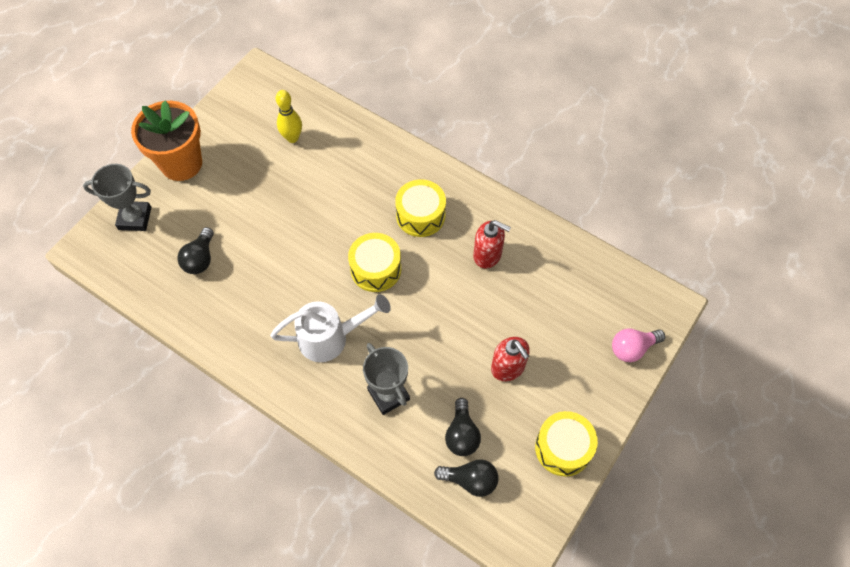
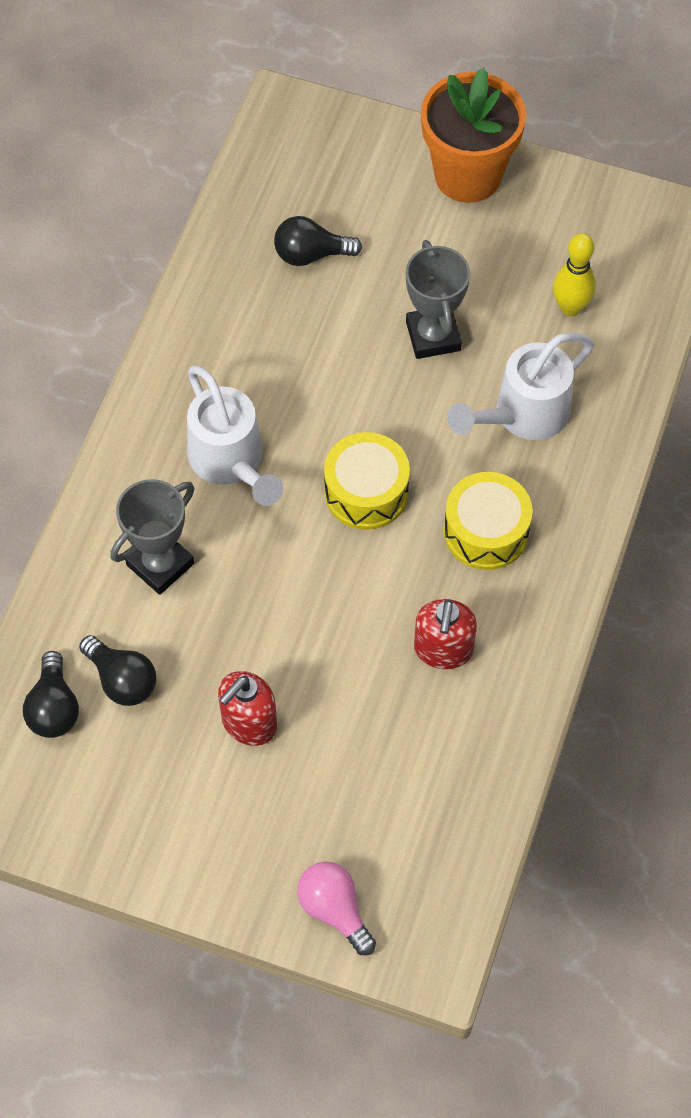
camera: 75 degrees right, 0 degrees up
grey trophy [83,164,151,231] -> grey trophy moved to [406,240,470,359]
black light bulb [445,398,481,456] -> black light bulb turned 120 degrees counterclockwise [79,635,156,706]
yellow drum [535,411,598,476] -> none
none -> white watering can [448,333,594,440]

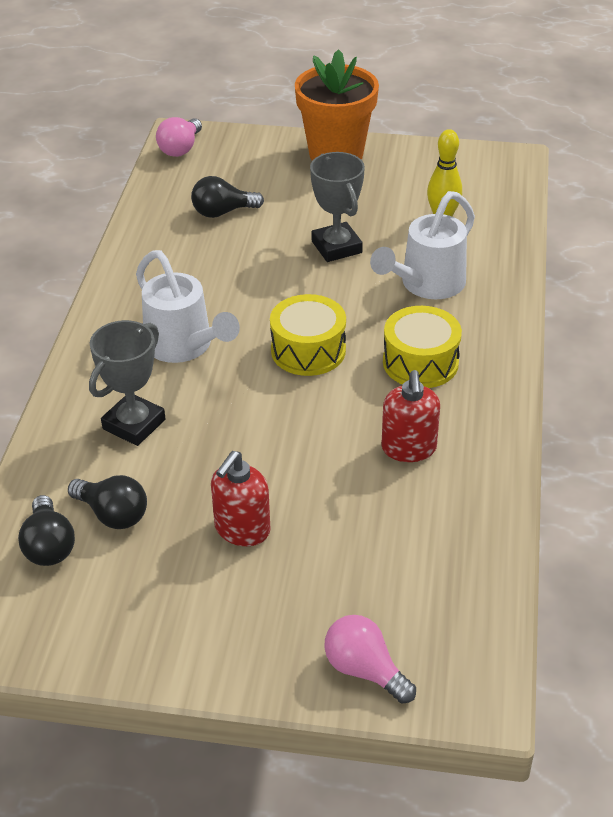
camera: 10 degrees left, 20 degrees down
none -> pink light bulb [156,117,202,157]

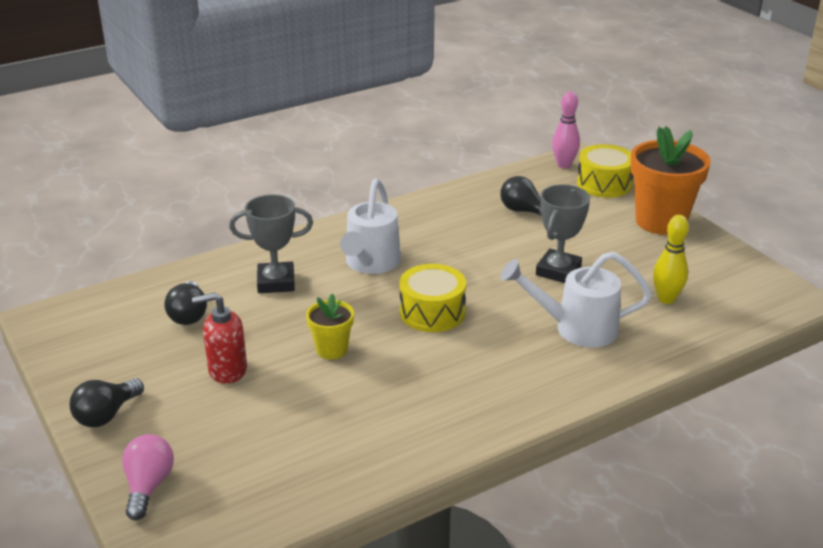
camera: 50 degrees right, 10 degrees down
black light bulb [18,495,75,566] -> black light bulb moved to [70,378,144,427]
pink light bulb [156,117,202,157] -> pink bowling pin [552,92,580,168]
red soap dispenser [381,370,440,462] -> none
yellow drum [383,306,462,388] -> yellow drum moved to [577,144,633,198]
none -> yellow flower pot [306,294,354,360]

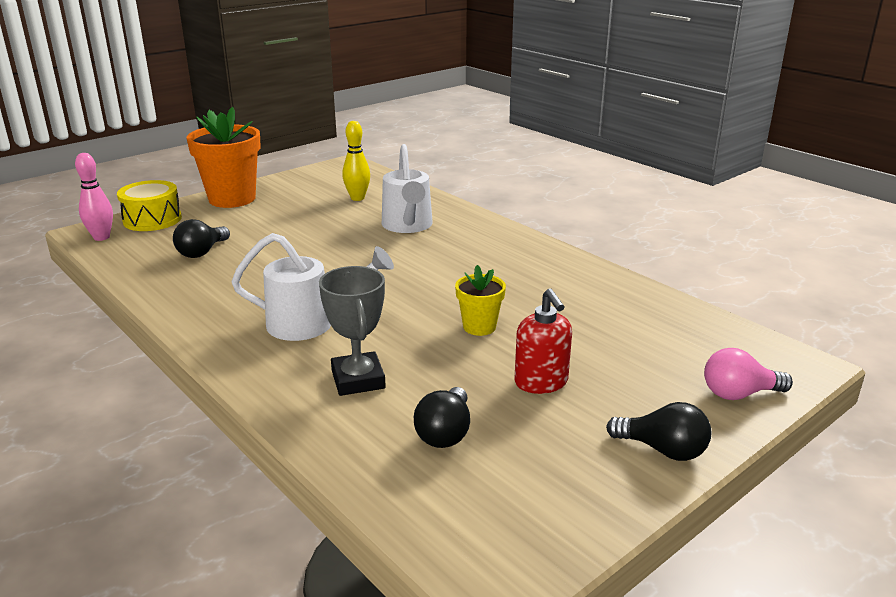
camera: 100 degrees left, 5 degrees down
black light bulb [164,281,207,325] -> black light bulb turned 120 degrees clockwise [414,387,470,448]
yellow drum [400,264,466,332] -> none
grey trophy [536,184,590,283] -> none

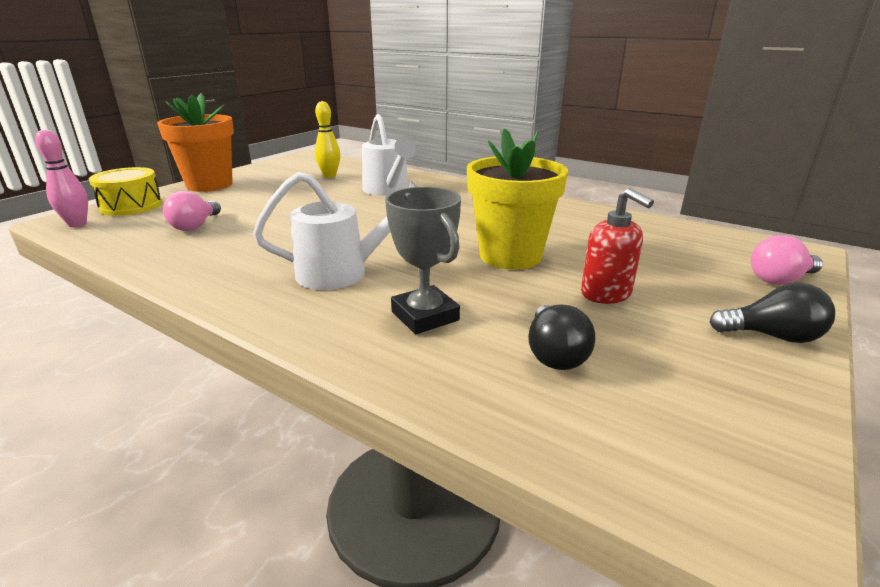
camera: 15 degrees left, 0 degrees up
black light bulb [173,219,230,258] -> pink light bulb [163,191,221,231]
yellow flower pot [455,265,506,336] -> yellow flower pot [467,129,568,270], size x1.92

